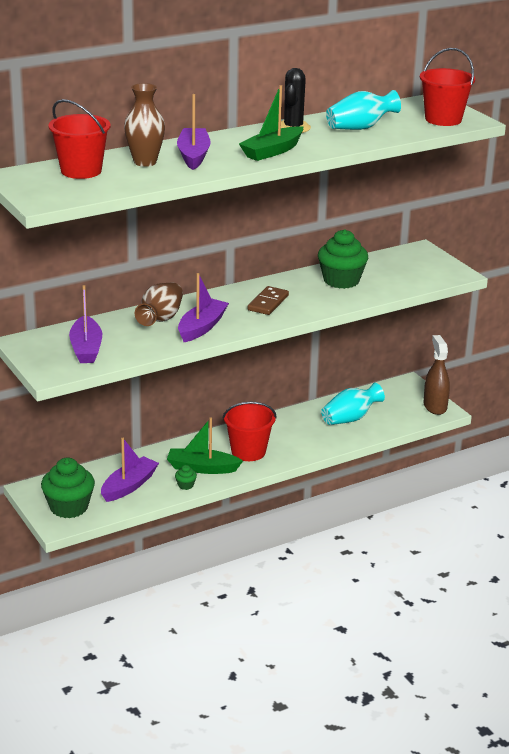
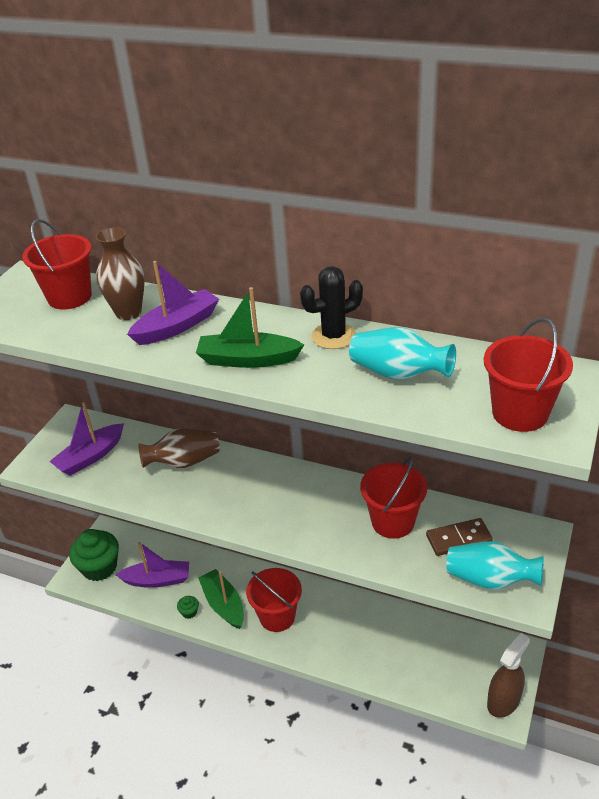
camera: 55 degrees right, 10 degrees up
purple boat [178,273,229,342] -> none
brown domino [248,286,289,315] -> brown domino moved to [426,518,493,556]
green cupcake [318,229,368,289] -> red bucket [360,456,427,539]
turquoise vase [321,383,385,425] -> turquoise vase moved to [446,541,544,589]

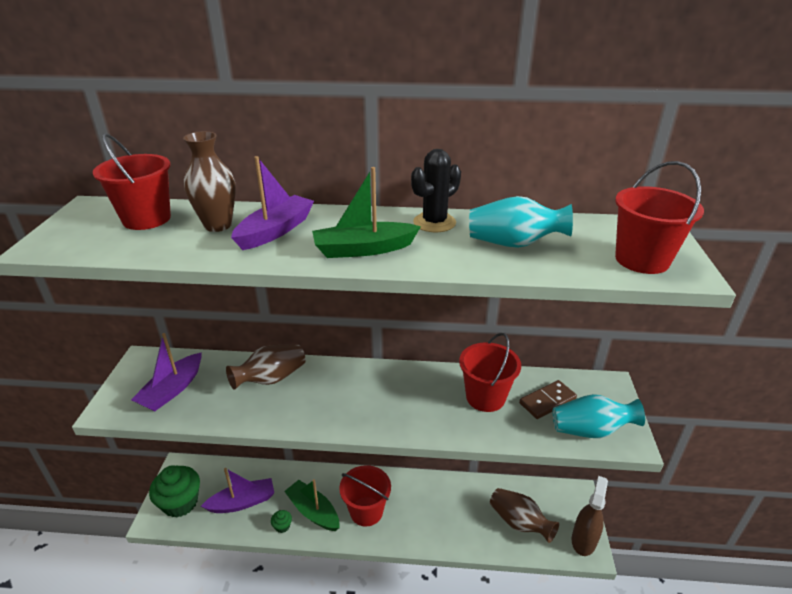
camera: 20 degrees left, 5 degrees down
none -> brown vase [490,488,559,543]

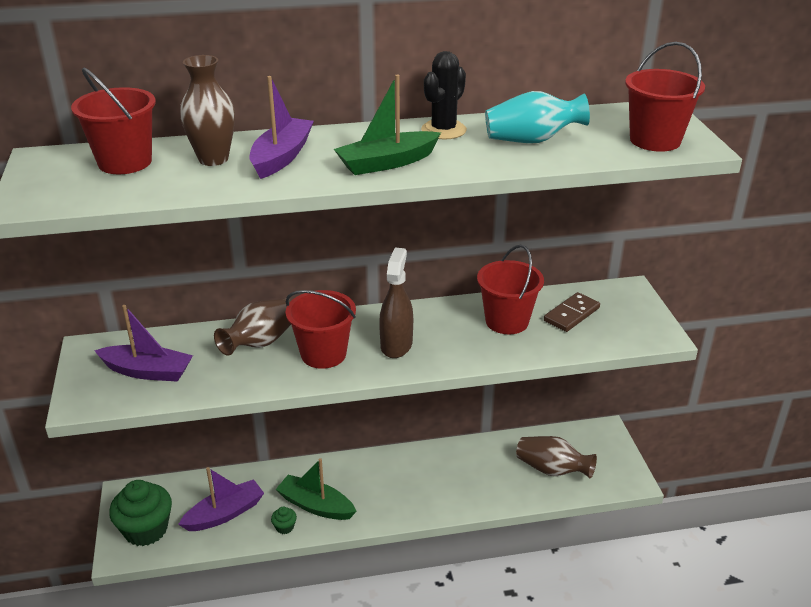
camera: 15 degrees left, 0 degrees up
purple boat [131,333,202,411] -> purple boat turned 90 degrees counterclockwise [94,305,193,382]
red bucket [339,465,391,527] -> red bucket moved to [285,290,356,369]
turquoise vase [553,394,645,438] -> none
brown spray bottle [572,476,608,556] -> brown spray bottle moved to [379,247,413,358]

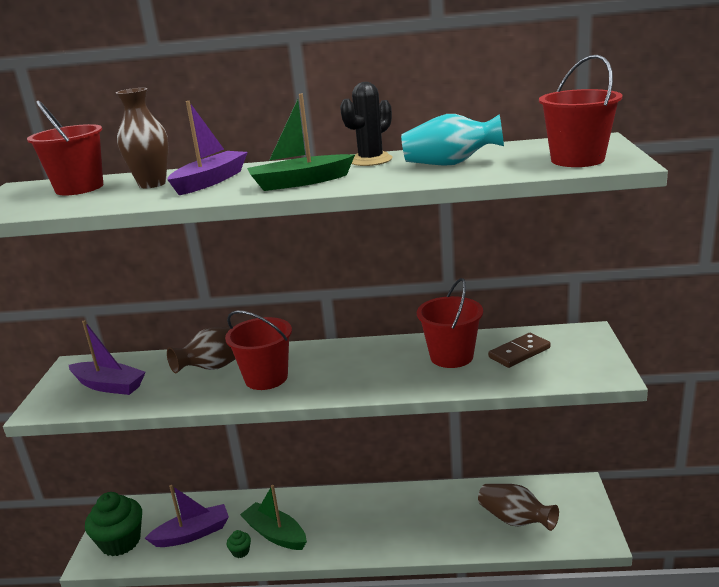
camera: 15 degrees right, 10 degrees down
brown spray bottle [379,247,413,358] -> none

